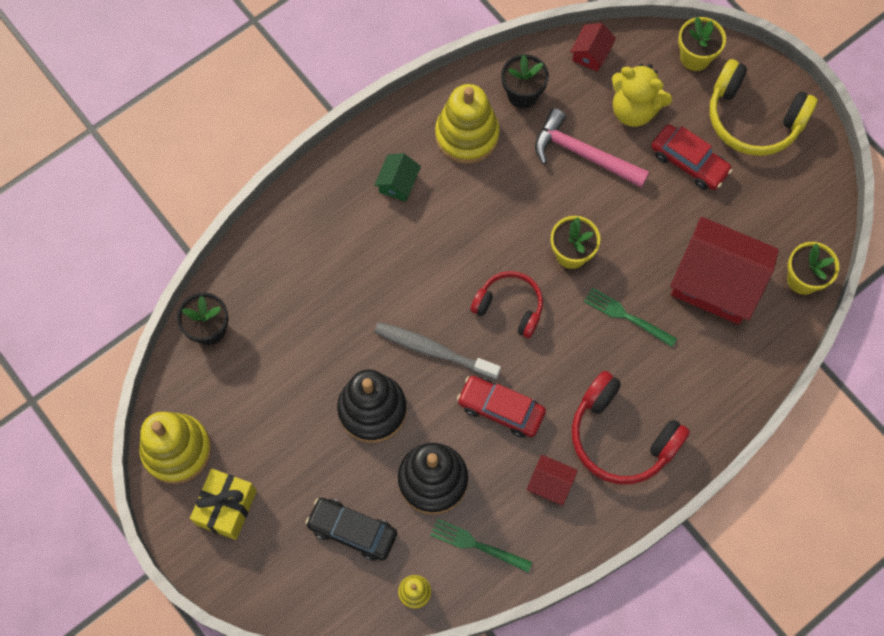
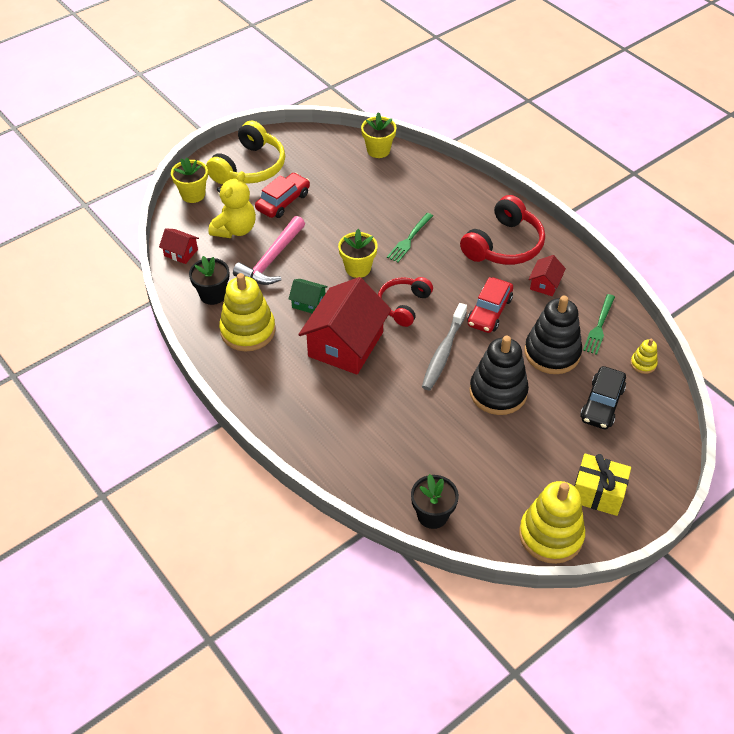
camera: 90 degrees left, 20 degrees down
green house [374,153,421,202] -> green house moved to [289,279,328,313]
red house [670,217,779,324] -> red house moved to [298,277,391,375]

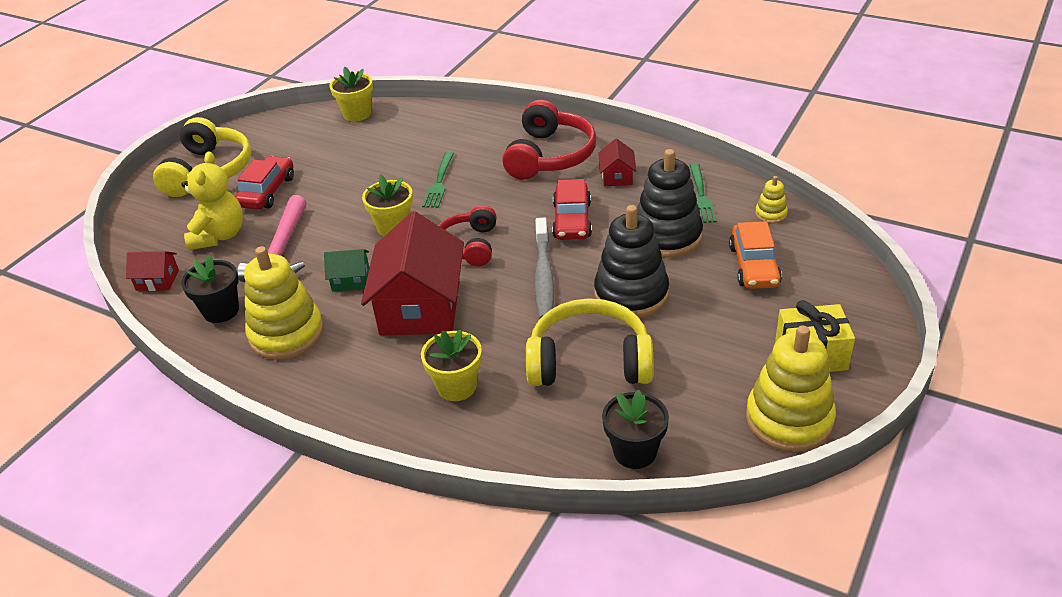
camera: 20 degrees left, 10 degrees down
yellow flower pot [171,157,208,203] -> yellow flower pot moved to [421,329,482,401]
black car [580,366,626,429] -> orange car [729,221,782,289]
none -> yellow headphones [526,298,654,386]

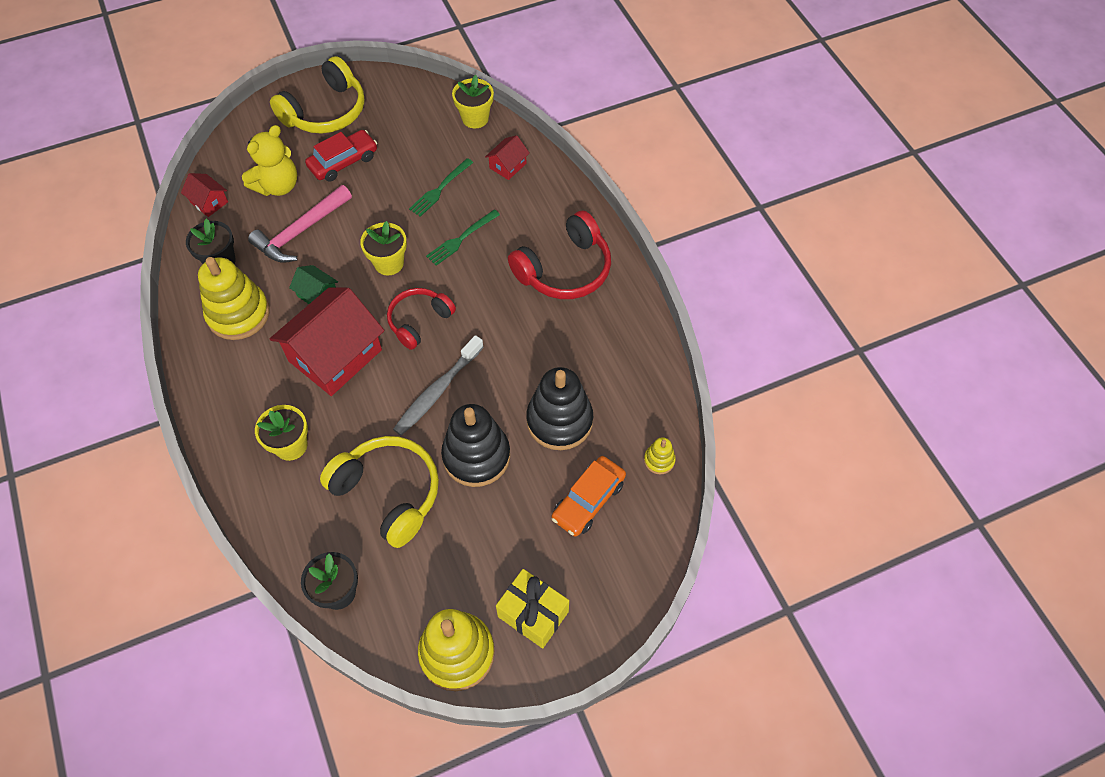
camera: 35 degrees right, 20 degrees up
red car [552,179,592,240] -> none
red house [598,138,636,186] -> red house moved to [485,135,530,180]
green fork [690,163,716,223] -> green fork moved to [409,158,473,217]

